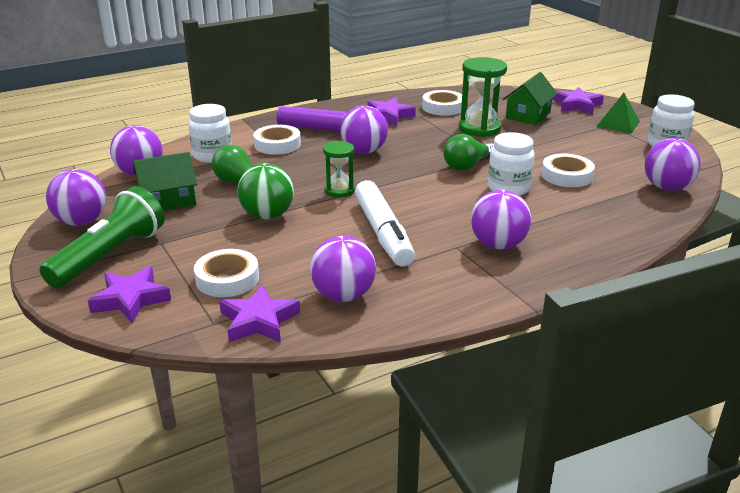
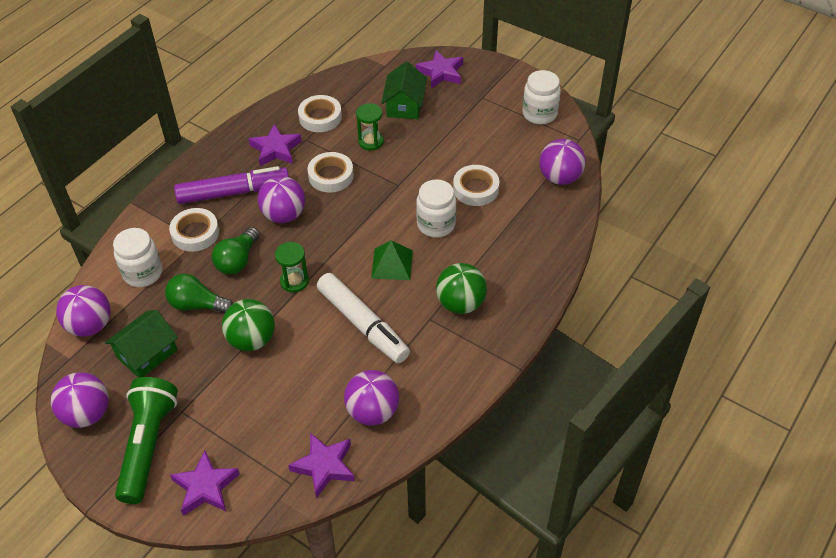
camera: 25 degrees left, 20 degrees up
white tape [194,249,259,297] -> white tape moved to [308,152,354,193]
green light bulb [443,134,494,171] -> green light bulb moved to [212,227,260,274]
green hourglass [459,57,507,137] -> green hourglass [356,103,384,151], size x0.61
purple ball [471,190,531,249] -> green ball [436,263,487,314]
green pyramid [596,93,640,134] -> green pyramid moved to [371,240,413,280]

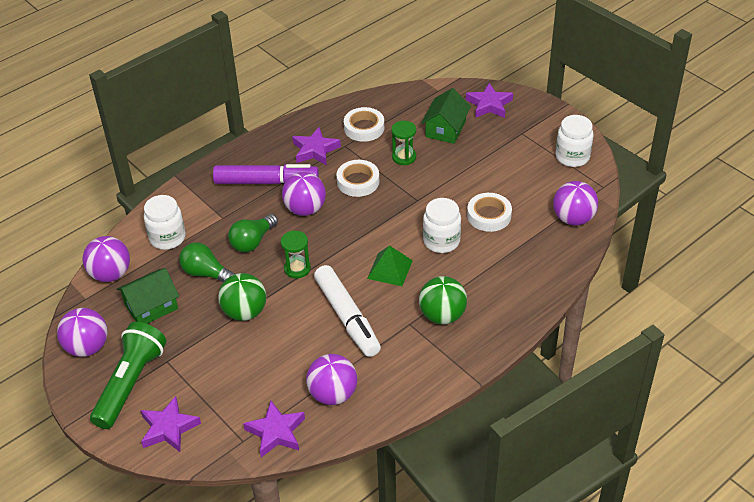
camera: 15 degrees right, 5 degrees down
white tape [169,208,219,252] -> none

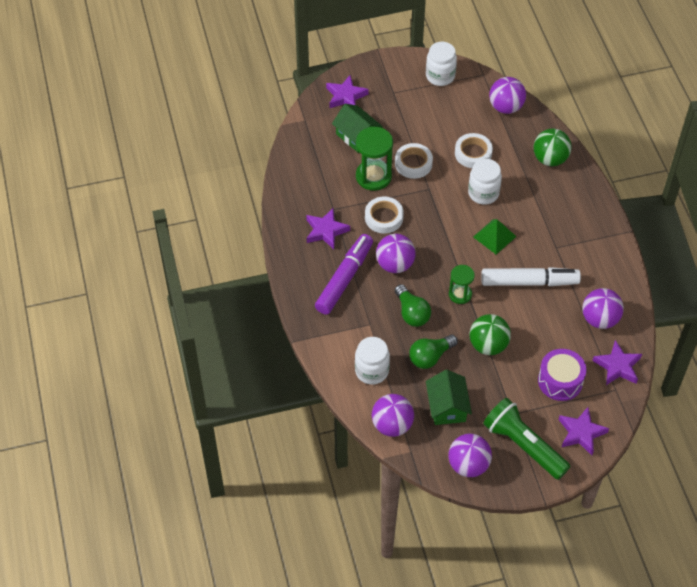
camera: 65 degrees left, 10 degrees up
white tape [344,107,384,142] -> white tape moved to [395,143,433,179]
green hourglass [391,121,416,165] -> green hourglass [356,127,393,191], size x1.64
green ball [419,276,467,324] -> green ball moved to [534,129,572,166]
none -> purple drum [538,349,586,401]

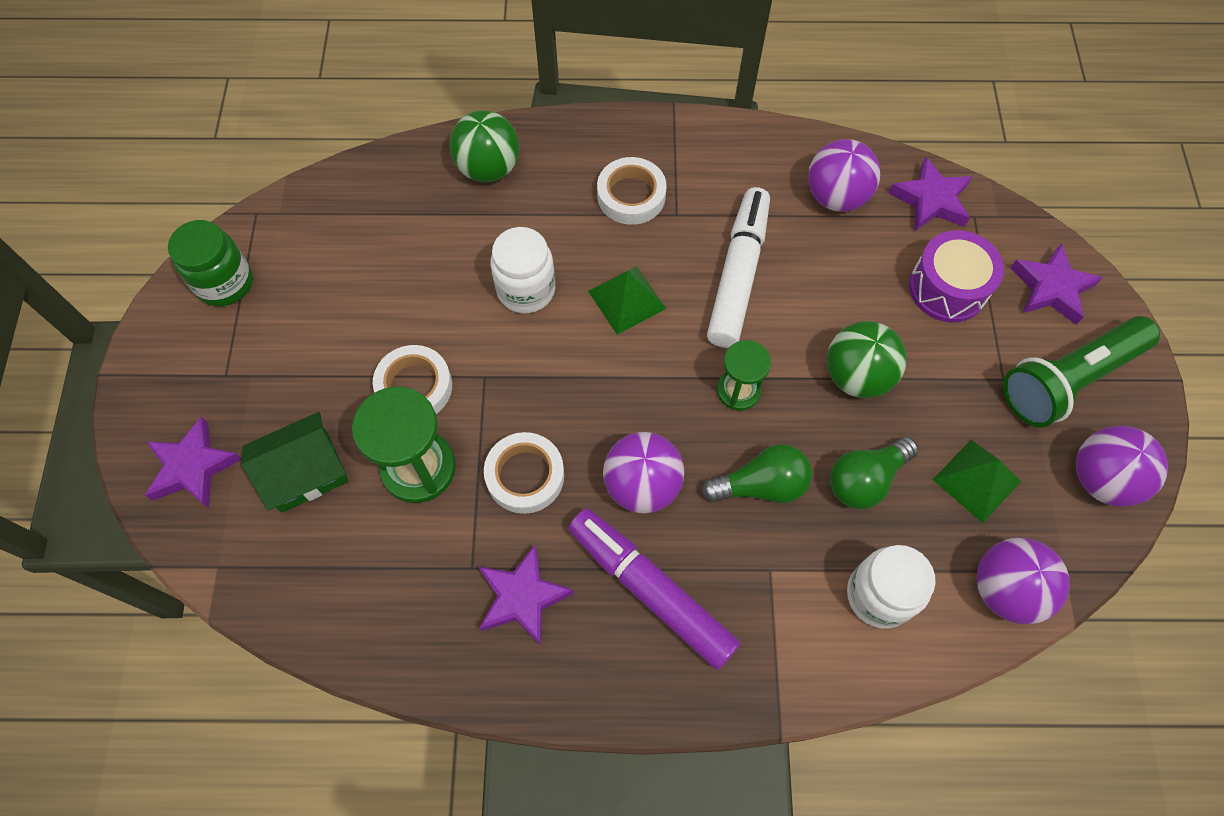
camera: 75 degrees left, 10 degrees up
green light bulb [409,334,458,369] -> green light bulb turned 75 degrees clockwise [830,436,919,509]
white jar [426,42,457,86] -> green jar [168,220,253,306]
green house [426,370,472,425] -> green pyramid [933,440,1021,523]
white tape [455,133,493,168] -> white tape moved to [597,157,666,225]
purple ball [489,77,526,114] -> none

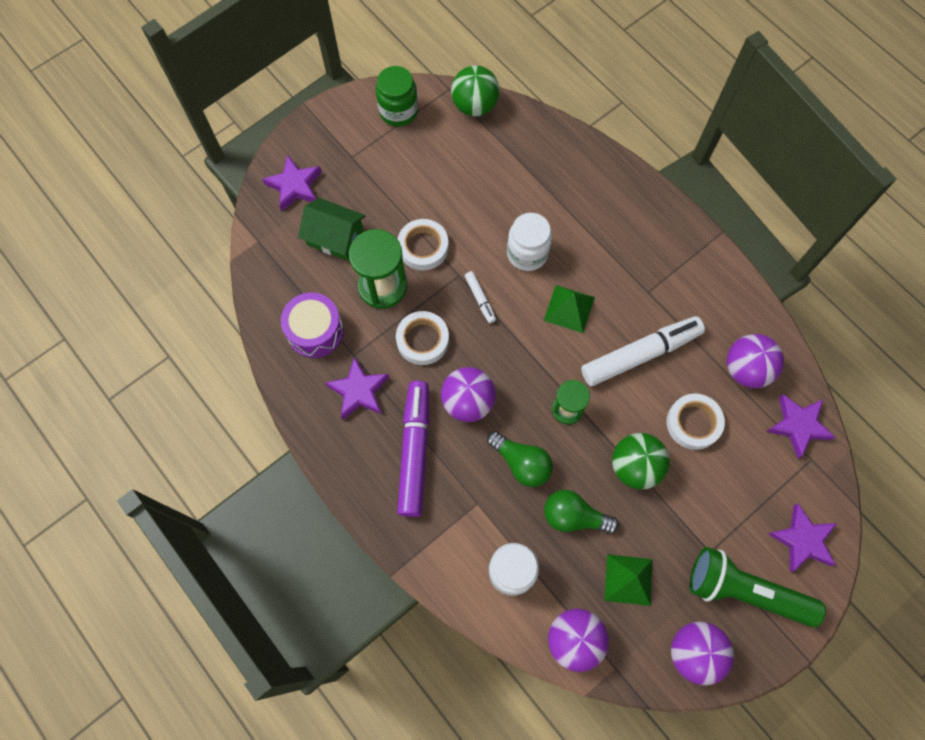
camera: 50 degrees right, 5 degrees up
green ball [449,110,519,182] -> green ball moved to [451,65,499,116]
white tape [597,157,666,225] -> white tape moved to [667,393,725,450]
purple drum [909,230,1004,322] -> purple drum moved to [281,293,343,358]
none -> white marker [465,271,496,323]

